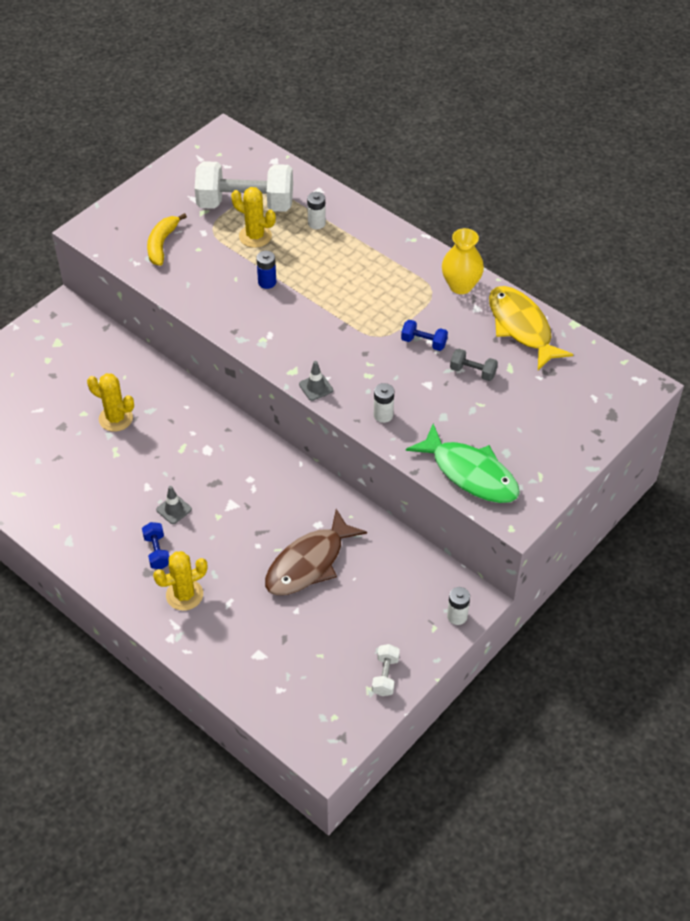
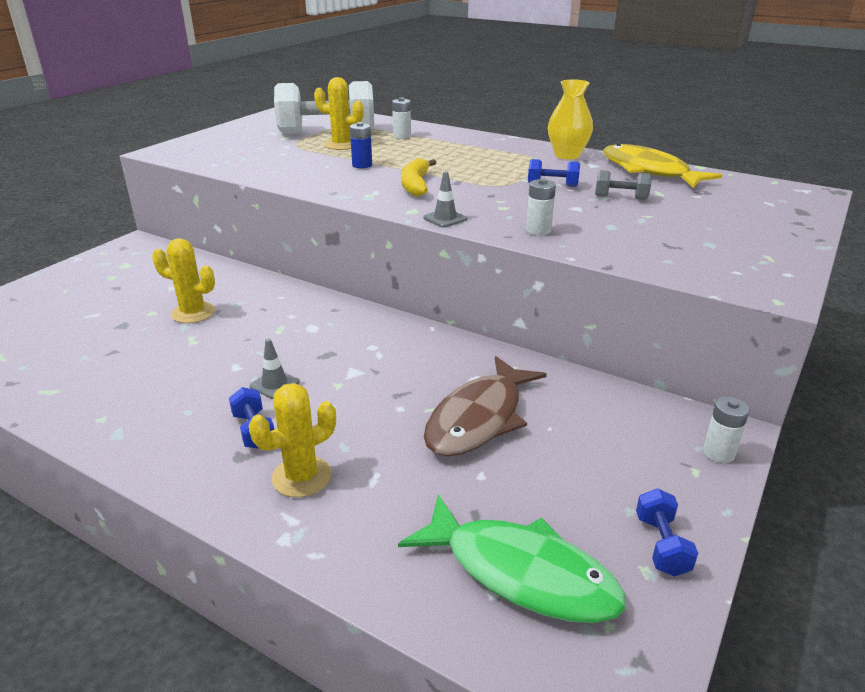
camera: 10 degrees left, 20 degrees down
yellow banana [147,213,187,266] -> yellow banana moved to [401,158,437,196]
white dumbbell [372,644,400,696] -> blue dumbbell [636,488,698,577]
green fish [406,424,520,503] -> green fish moved to [398,495,626,623]

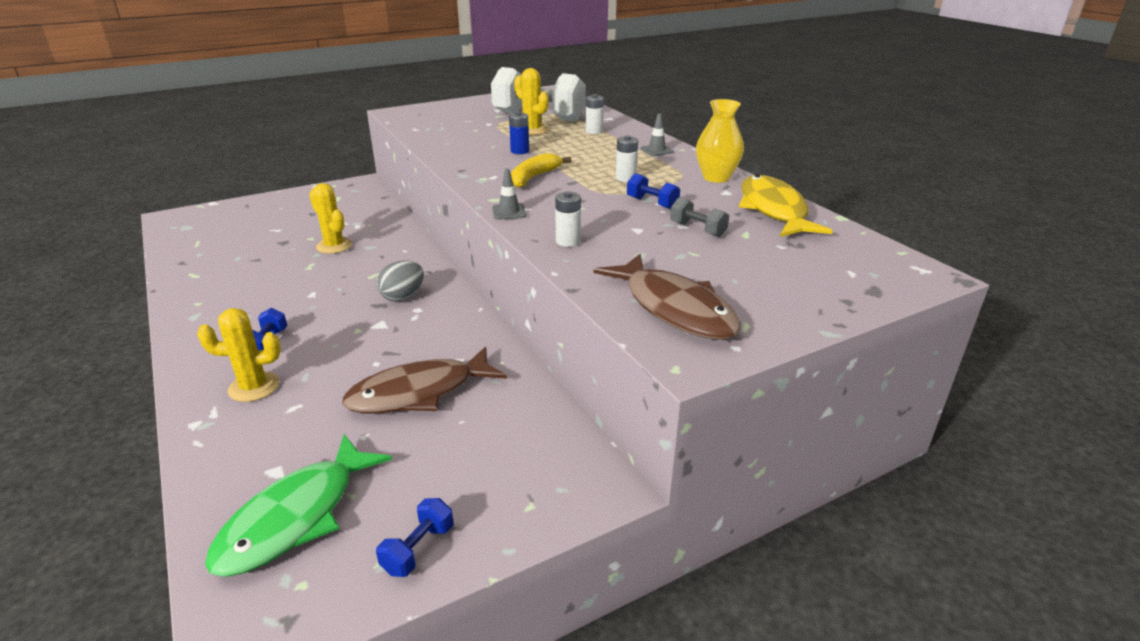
camera: 30 degrees right, 0 degrees up
grey traffic cone [250,338,300,399] -> grey traffic cone moved to [640,113,674,156]
green fish [398,495,626,623] -> green fish turned 60 degrees clockwise [205,434,392,577]
white battery [703,397,750,463] -> white battery moved to [616,135,638,182]
none -> grey egg [377,260,424,301]
none -> brown fish [593,254,741,340]

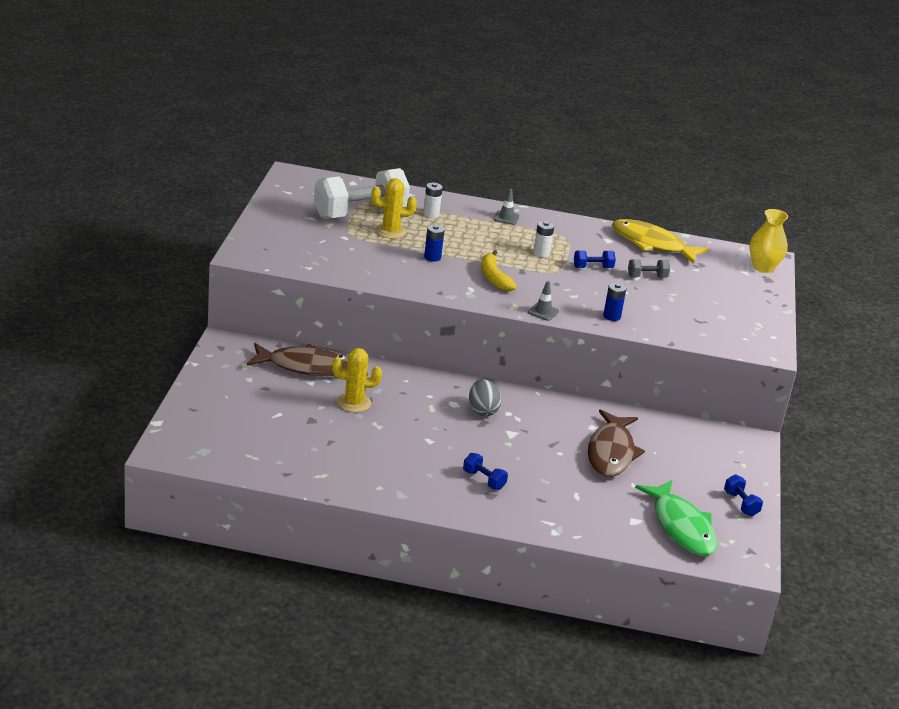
camera: 55 degrees left, 0 degrees up
yellow cactus [197,308,281,402] -> none
white battery [555,191,581,247] -> blue battery [603,282,627,321]
brown fish [593,254,741,340] -> brown fish moved to [247,343,348,376]
yellow vase [696,99,744,183] -> yellow vase moved to [749,209,788,273]

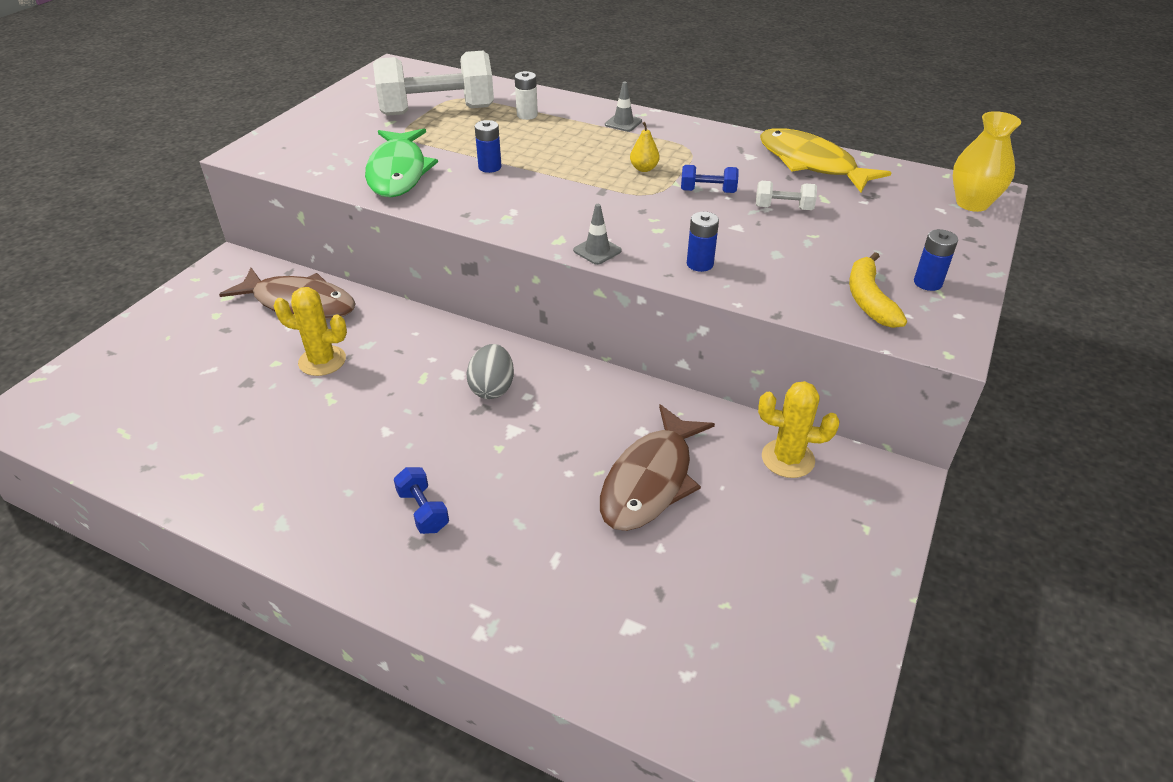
camera: 20 degrees right, 10 degrees up
yellow cactus [371,178,417,239] -> yellow cactus moved to [758,381,839,478]
yellow banana [481,250,517,291] -> yellow banana moved to [849,252,907,328]
white battery [533,221,554,257] -> yellow pear [630,122,660,172]
grey dumbbell [628,259,670,277] -> white dumbbell [756,181,817,210]
green fish [635,480,717,556] -> green fish moved to [365,129,438,198]
blue dumbbell [724,474,763,516] -> none
none -> blue battery [914,229,958,291]

